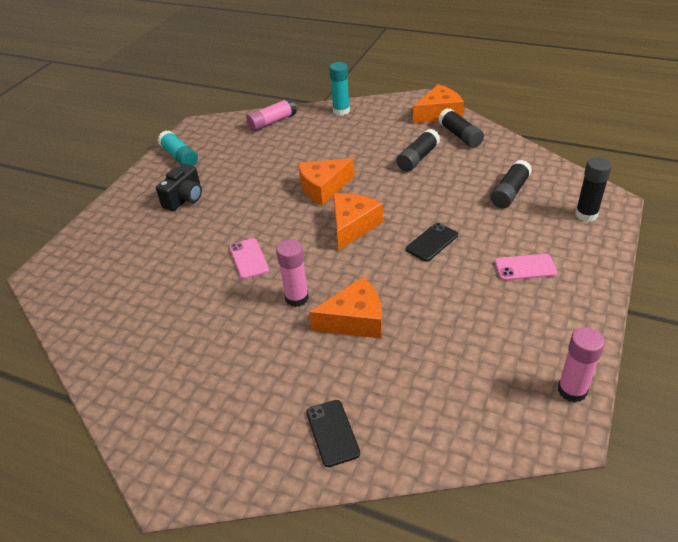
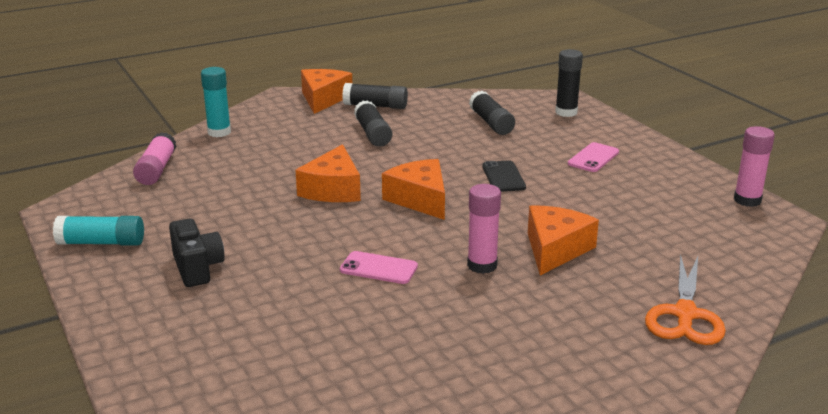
camera: 55 degrees left, 15 degrees down
black phone [306,400,360,467] -> orange scissors [645,254,726,345]

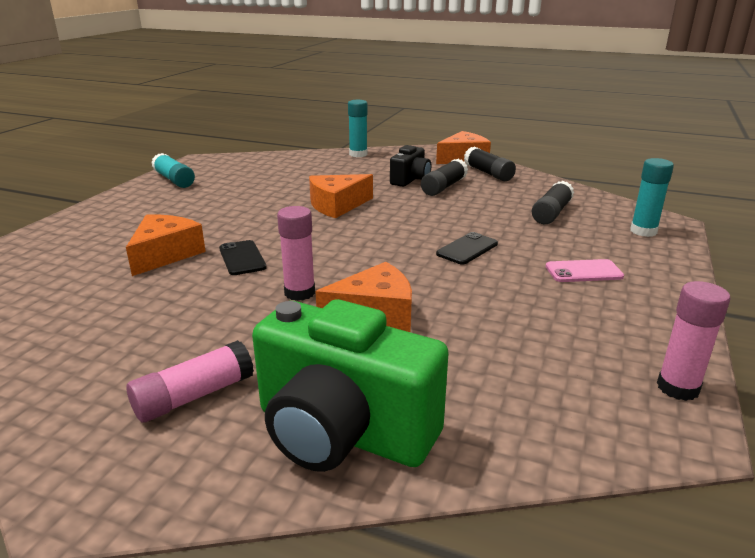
camera: 50 degrees right, 0 degrees up
pink glue stick [133,132,176,185] -> pink glue stick moved to [127,340,254,423]
black camera [169,218,225,287] -> black camera moved to [390,145,431,187]
pink phone [340,251,418,284] -> black phone [219,240,267,275]
orange cheese [382,159,445,220] -> orange cheese moved to [126,214,206,276]
black glue stick [555,49,583,117] -> turquoise glue stick [630,158,674,237]
orange scissors [645,254,726,345] -> green camera [252,299,449,472]

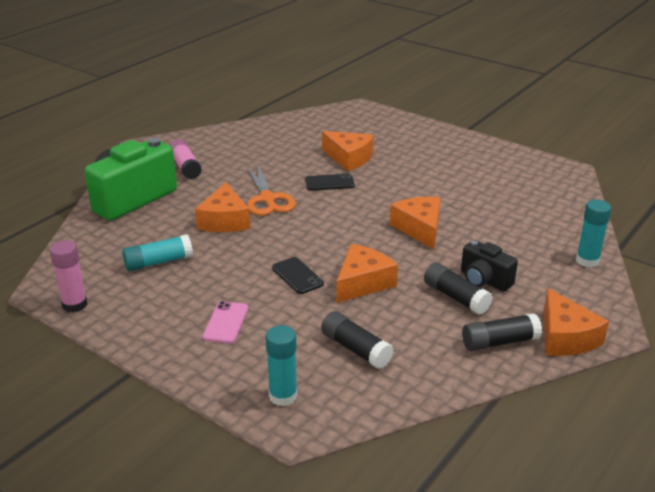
camera: 105 degrees right, 5 degrees up
turquoise glue stick [151,153,195,188] -> turquoise glue stick moved to [122,234,193,271]
pink glue stick [277,206,315,301] -> orange scissors [247,164,296,216]
none -> orange cheese [336,244,398,303]

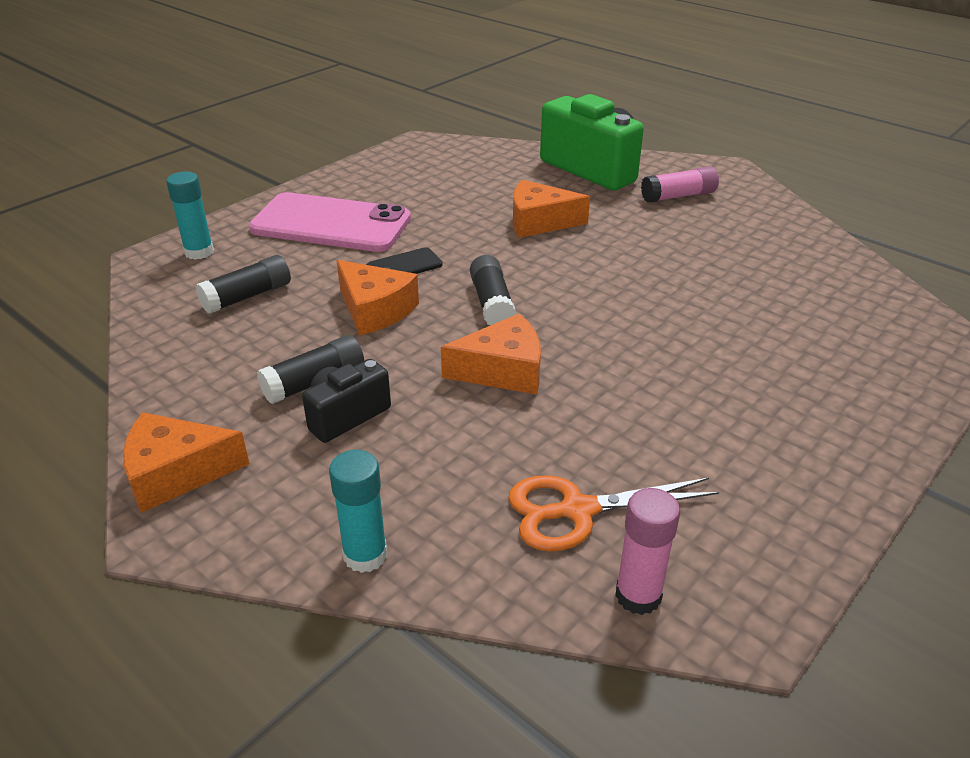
camera: 95 degrees right, 5 degrees up
pink glue stick [50,240,87,312] -> pink glue stick moved to [615,488,680,615]
turquoise glue stick [122,234,193,271] -> none
pink phone [202,301,248,344] -> pink phone [249,192,411,252], size x2.28
orange scissors [247,164,296,216] -> orange scissors moved to [508,475,719,551]
black phone [305,173,355,191] -> none
orange cheese [322,131,374,171] -> none
black glue stick [462,313,542,351] -> black glue stick moved to [470,255,516,325]

